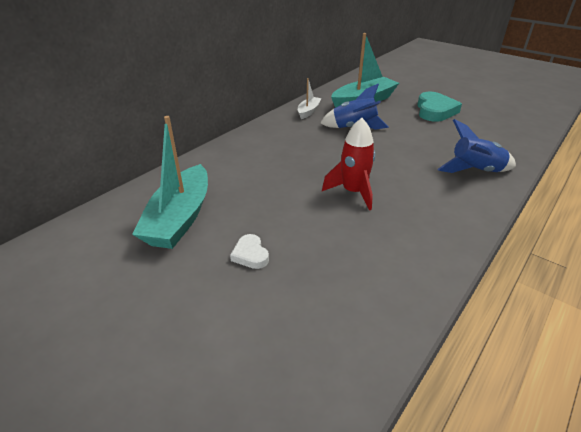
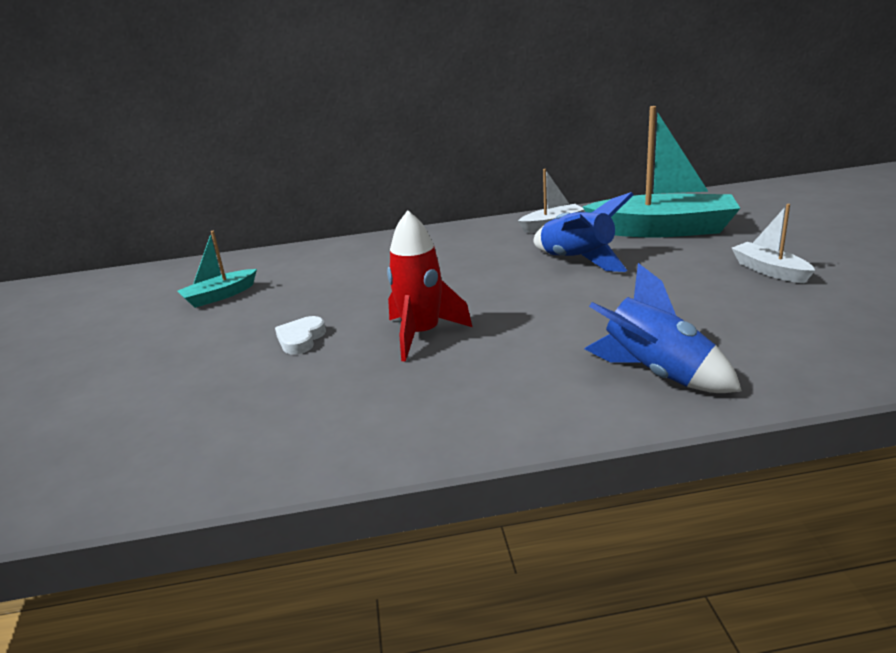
camera: 45 degrees right, 10 degrees down
turquoise boat [132,116,208,249] -> turquoise boat [177,231,257,308], size x0.51
white heart [230,234,269,269] -> white heart moved to [275,316,326,354]
turquoise heart [417,92,462,122] -> white boat [732,204,815,284]

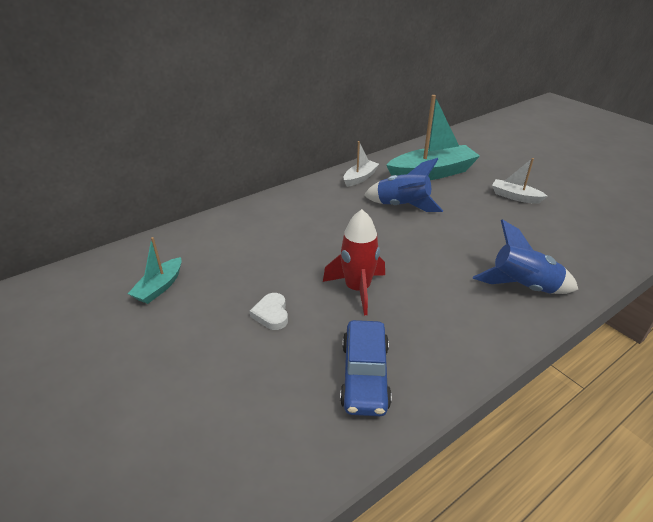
camera: 30 degrees left, 10 degrees up
none -> blue car [340,320,392,416]

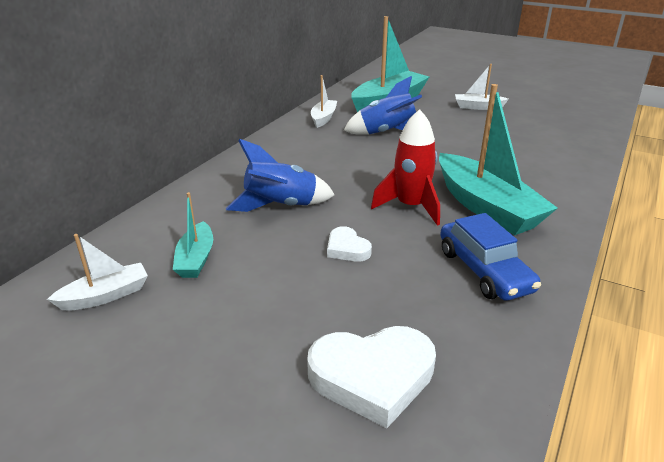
camera: 25 degrees left, 5 degrees down
blue rocket [473,219,579,294] -> blue rocket moved to [226,139,335,212]
none -> white boat [47,234,148,310]
none -> white heart [307,326,436,428]
none -> turquoise boat [439,84,558,235]

